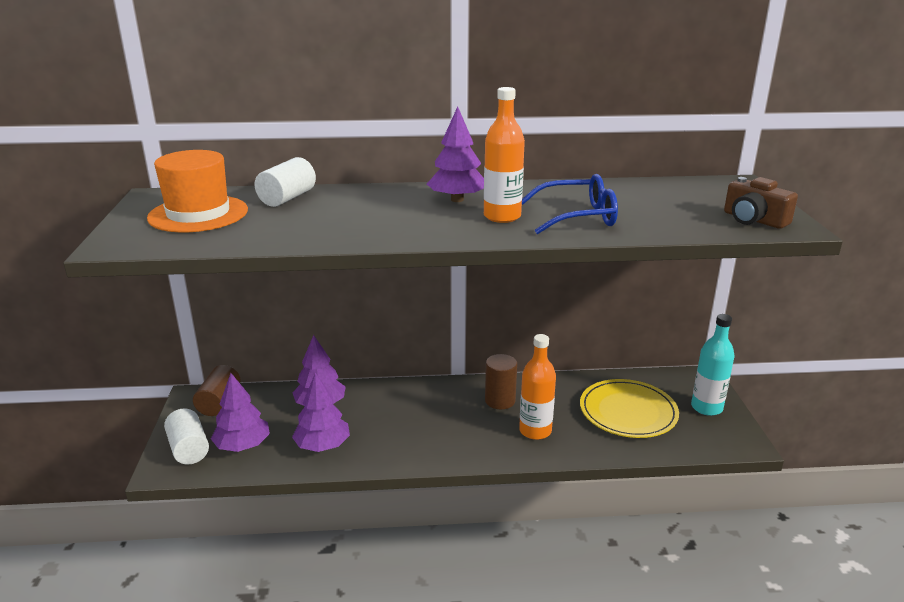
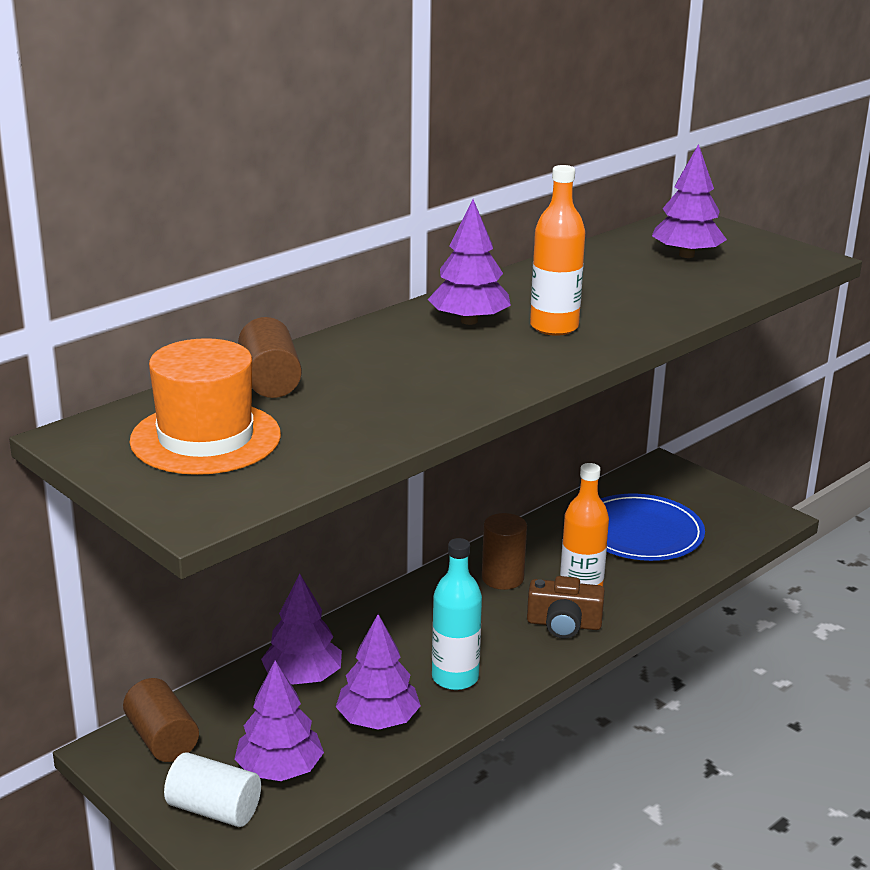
camera: 40 degrees left, 0 degrees up
white cylinder [255,157,316,207] -> brown cylinder [238,317,302,398]
blue glasses [522,174,618,234] -> none
yellow plate [580,379,679,438] -> blue plate [601,493,705,561]
turquoise bottle [691,314,735,416] -> turquoise bottle moved to [432,538,482,690]
brown camera [724,177,798,229] -> brown camera moved to [527,576,605,638]
none -> purple tree [652,144,727,258]

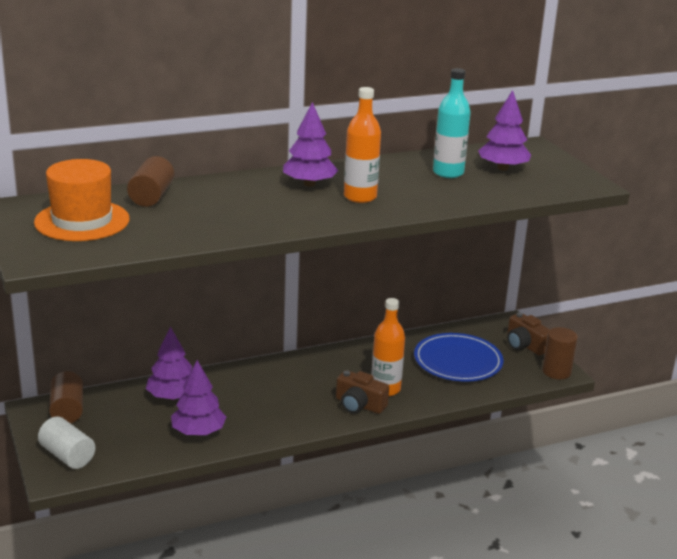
camera: 20 degrees right, 0 degrees up
purple tree [234,661,324,781] -> none
turquoise bottle [432,538,482,690] -> turquoise bottle moved to [433,68,471,178]
brown cylinder [482,513,527,590] -> brown cylinder moved to [542,327,578,379]
none -> brown camera [507,312,550,355]

